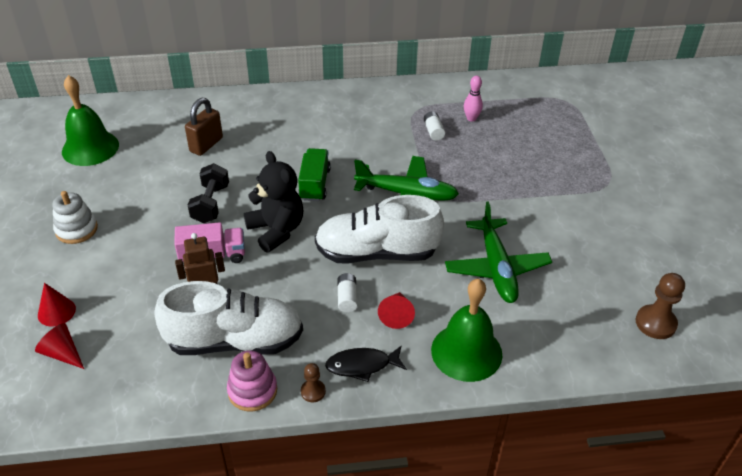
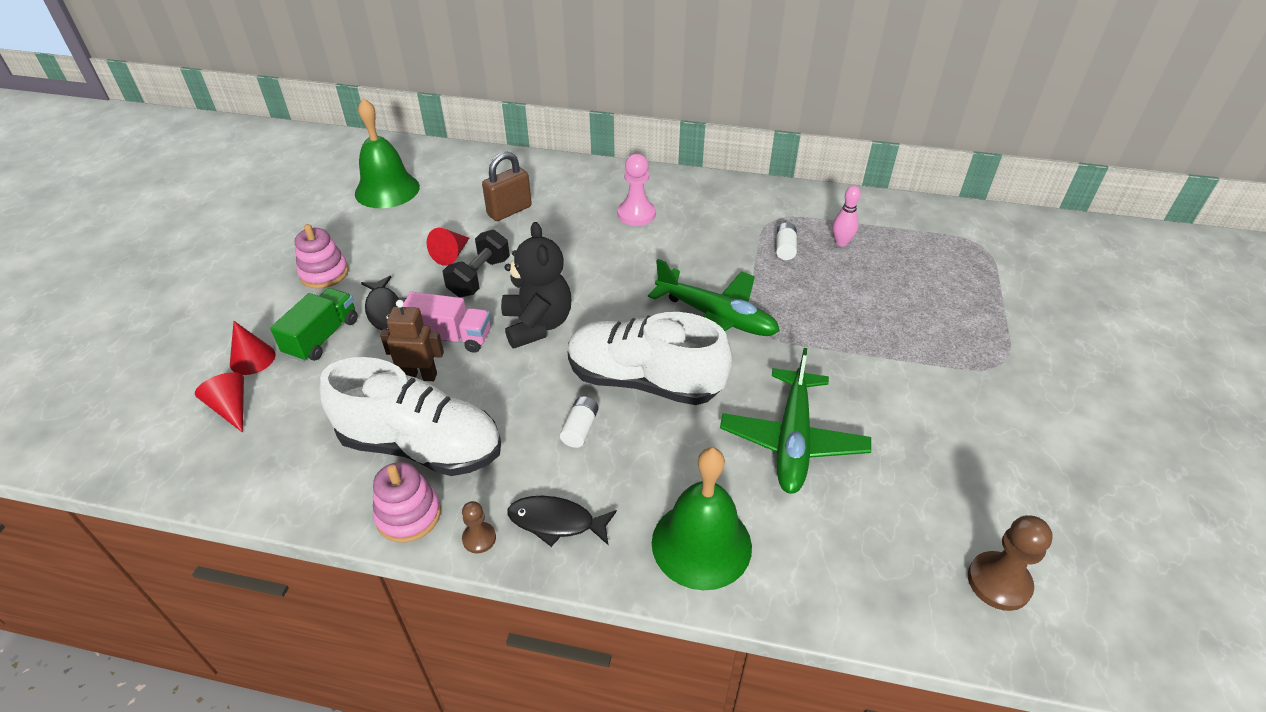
camera: 20 degrees right, 0 degrees up
white stacking toy [52,191,98,244] -> pink stacking toy [295,224,349,289]
green truck [298,148,331,201] -> green truck moved to [270,288,358,362]
red cone [378,292,415,329] -> red cone moved to [426,228,469,266]
none -> black fish [361,276,406,330]
none -> pink pawn [617,154,656,226]

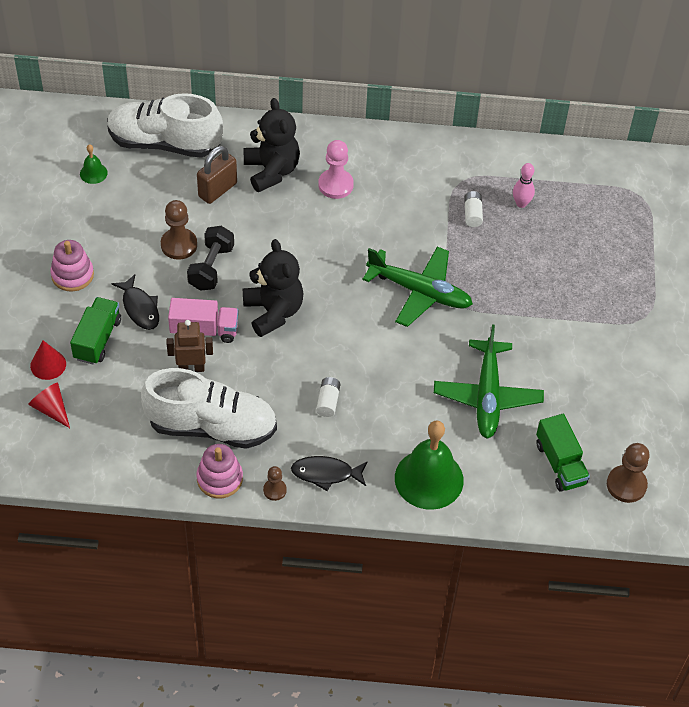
camera: 10 degrees left, 10 degrees up
green bell [355,98,420,208] -> green bell [80,144,108,184], size x0.45
red cone [426,228,469,266] -> brown pawn [161,200,197,260]
white shoe [568,312,732,405] -> white shoe moved to [107,93,223,158]
none -> black teddy bear [244,98,300,192]
none -> green truck [536,414,590,492]

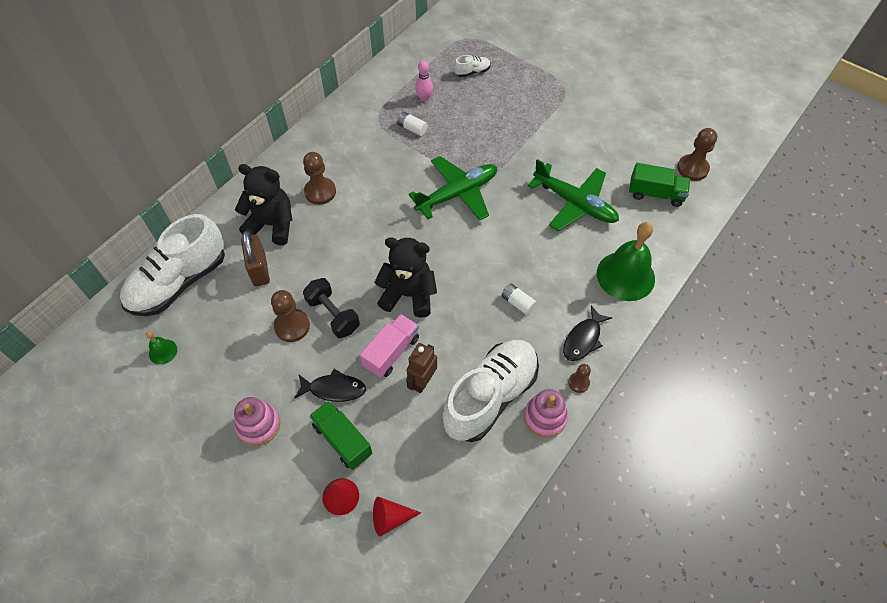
camera: 55 degrees left, 5 degrees up
pink pawn [318,140,354,199] -> brown pawn [303,152,336,205]
none -> white shoe [454,55,491,77]

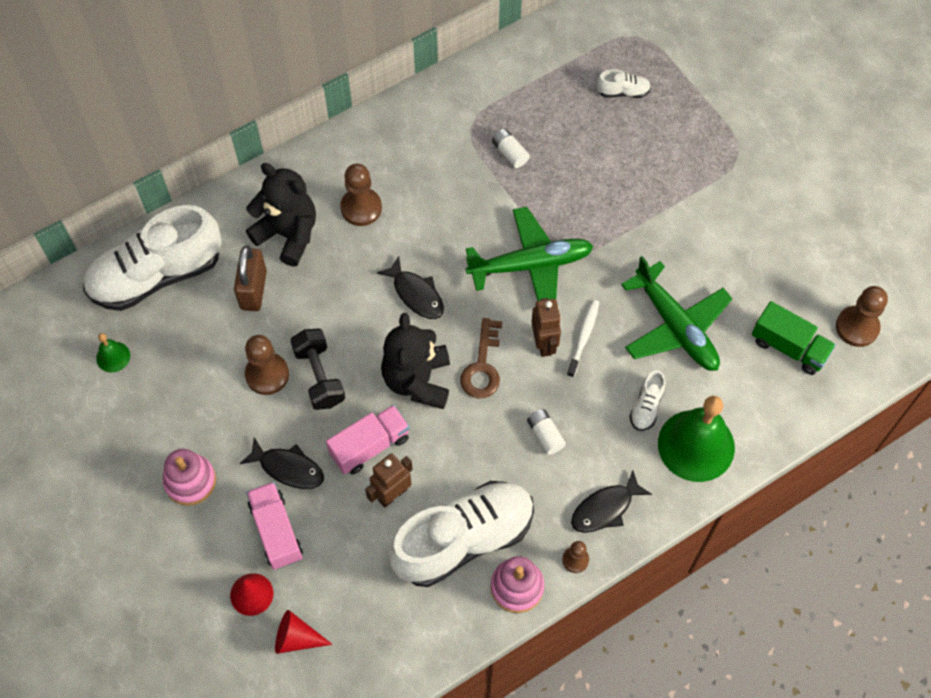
camera: 20 degrees right, 5 degrees up
green truck [309,401,372,470] -> pink truck [246,482,303,570]
black teddy bear [374,237,437,317] -> black teddy bear turned 120 degrees counterclockwise [381,313,450,409]
pink bowling pin [415,60,433,102] -> none
none -> black fish [377,256,444,319]
none -> brown key [460,318,502,398]
none -> brown robot [531,298,561,357]
none -> white toothbrush [567,300,599,378]
none -> white shoe [629,370,665,431]

